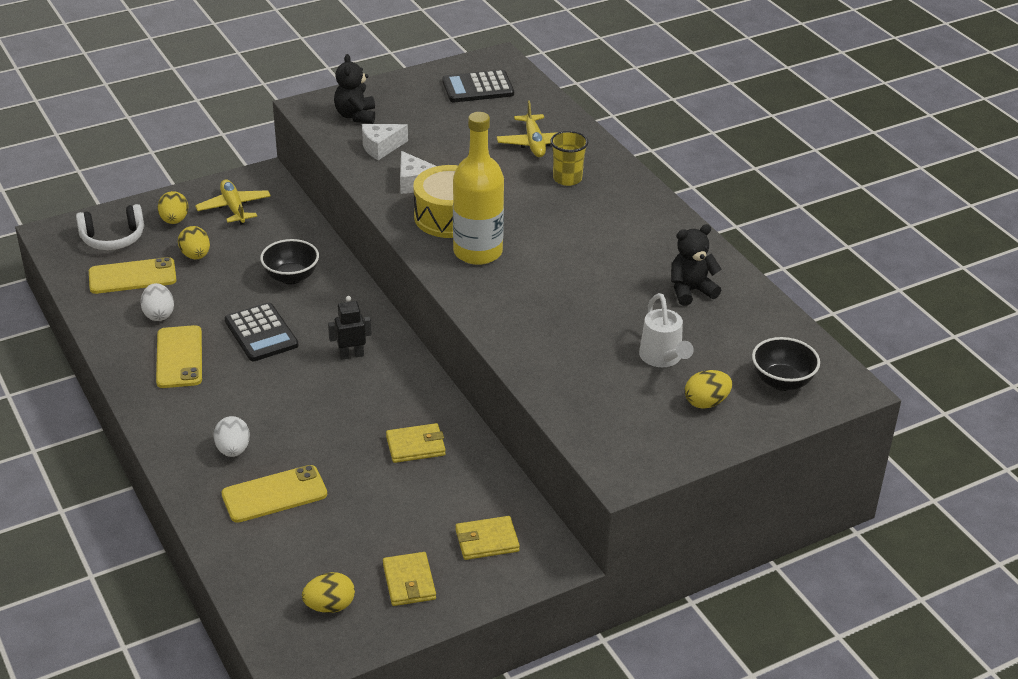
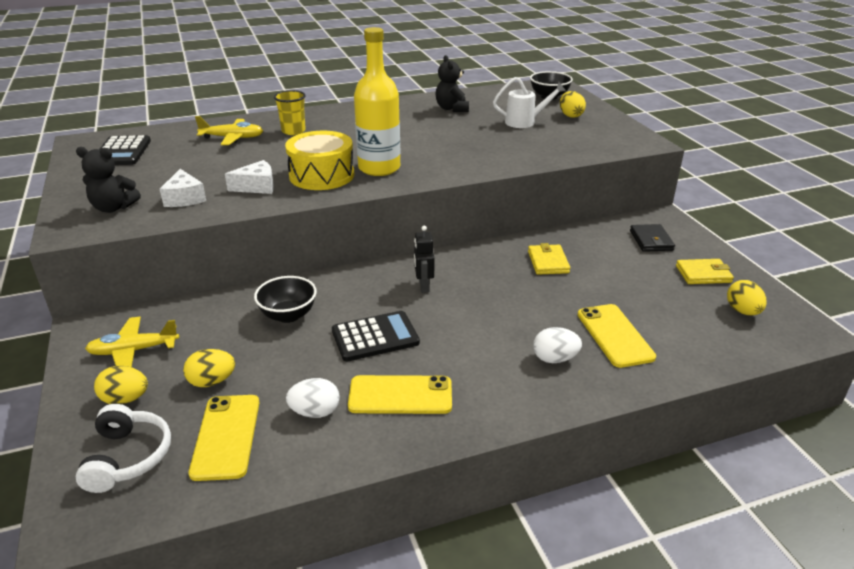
camera: 80 degrees left, 5 degrees down
yellow wallet [456,516,520,560] -> black wallet [630,224,675,252]

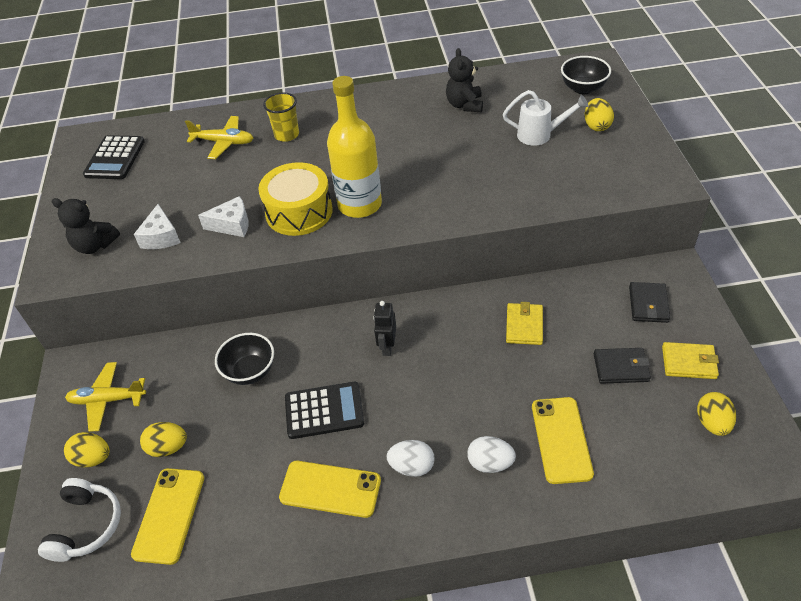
camera: 15 degrees right, 15 degrees up
white egg [286,378,340,418] -> white egg moved to [386,440,435,477]
none -> black wallet [594,348,651,384]

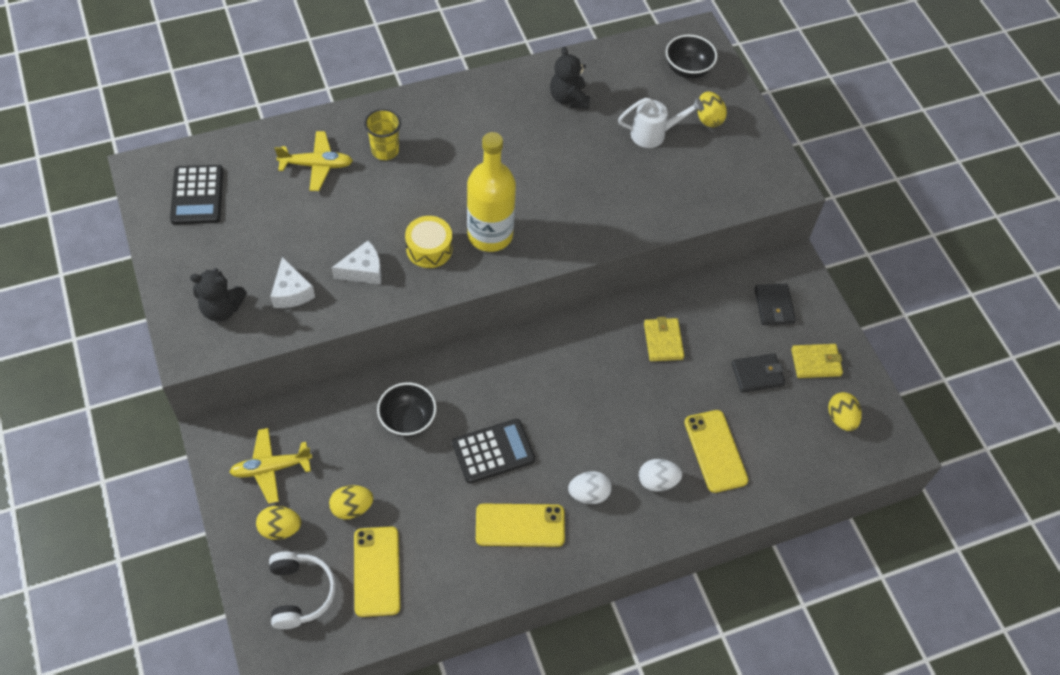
camera: 20 degrees left, 10 degrees up
yellow drum [258,162,333,236] -> yellow drum [405,216,452,268], size x0.66
black robot [374,301,396,356] -> none

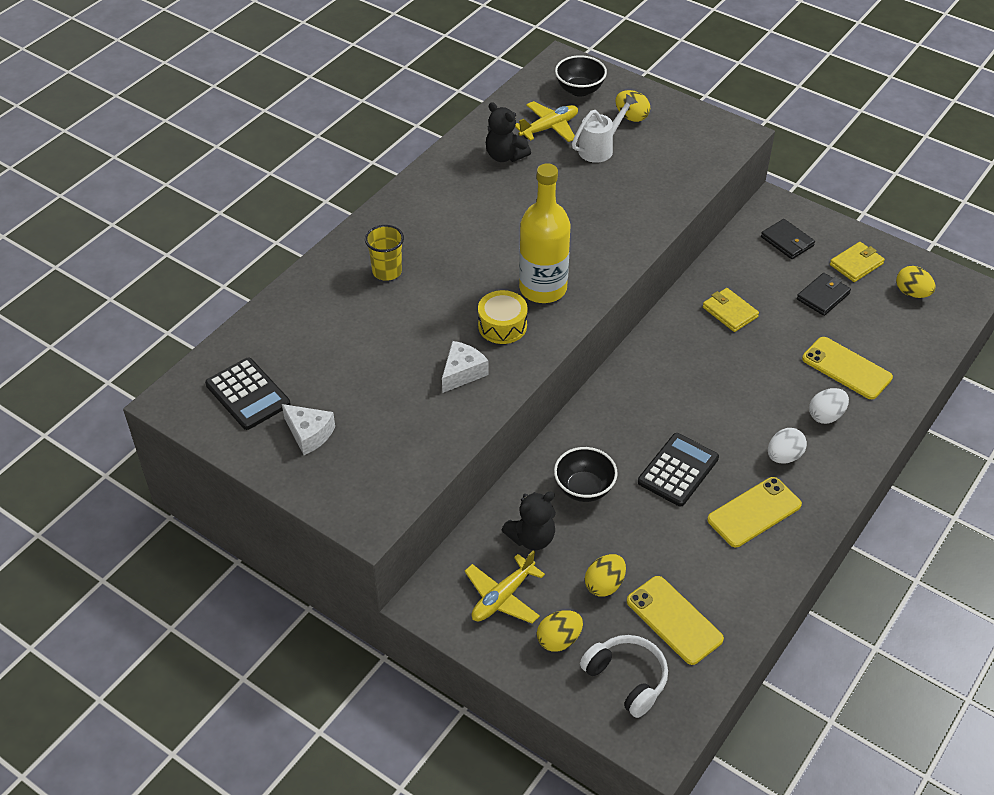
camera: 30 degrees left, 10 degrees down
black teddy bear [190,268,247,322] -> black teddy bear moved to [502,492,556,550]
white cheese [270,257,315,308] -> white cheese moved to [282,404,335,455]
yellow plane [274,131,353,191] -> yellow plane moved to [515,101,578,142]

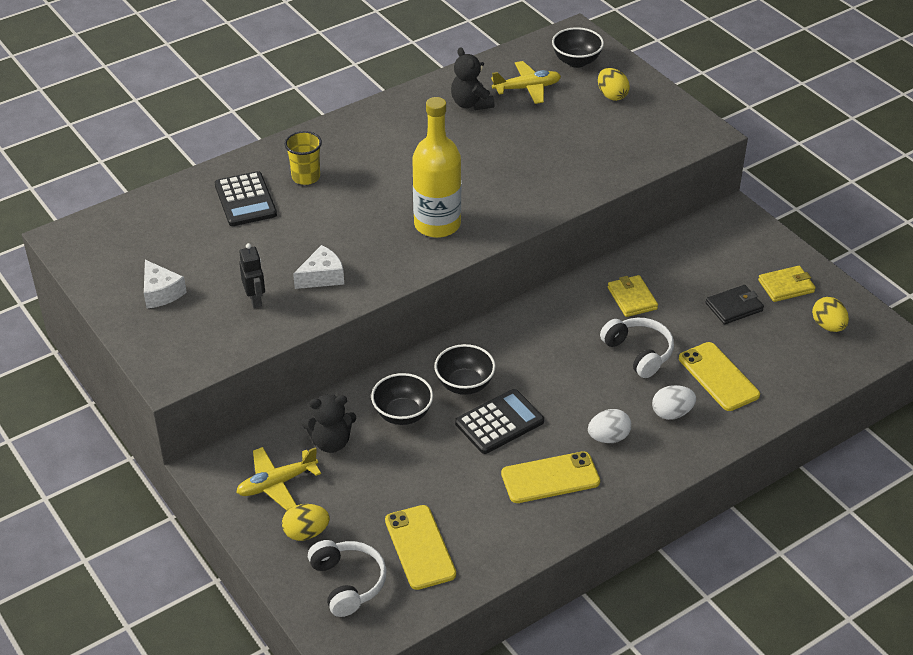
camera: 20 degrees right, 5 degrees down
black calculator [205,358,290,430] -> black calculator moved to [215,171,277,226]
yellow drum [478,290,528,344] -> none
white watering can [572,94,638,163] -> none
yellow egg [585,554,626,597] -> none
black wallet [761,219,815,259] -> none
none -> black robot [239,243,265,308]
none -> black bowl [434,344,496,395]
none -> white headphones [600,318,674,378]

